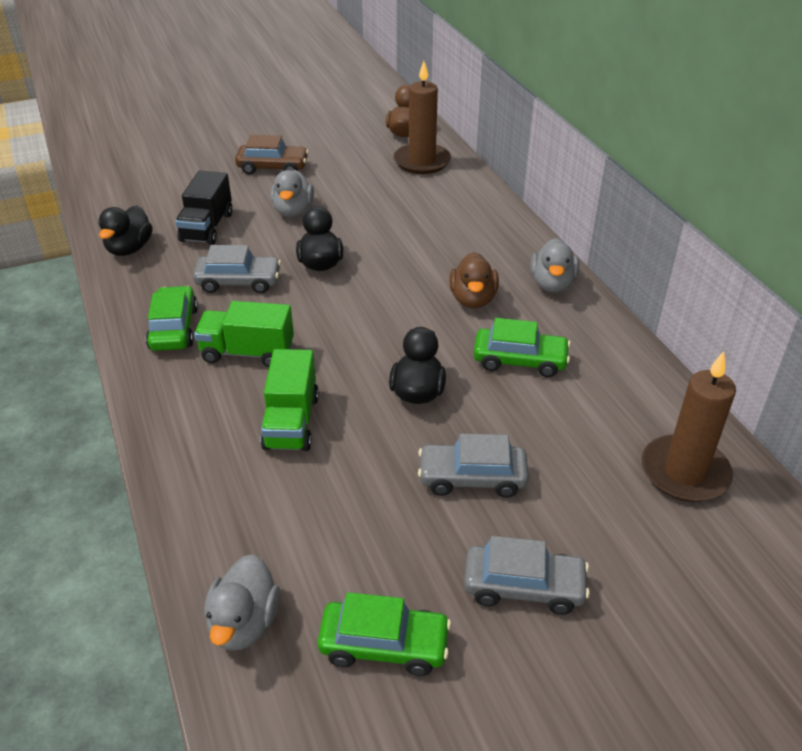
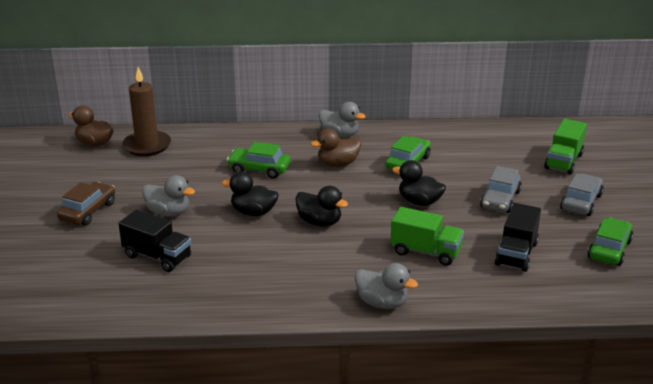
camera: 70 degrees left, 10 degrees down
black duck [98,205,153,256] -> black duck moved to [295,186,348,226]
green car [146,286,198,351] -> green car moved to [227,142,290,178]
grey car [193,245,281,294] -> none
green truck [194,301,294,367] -> green truck moved to [544,119,587,175]
grey duck [204,554,280,651] -> grey duck moved to [355,263,418,309]
brown duck [449,252,499,308] -> brown duck turned 135 degrees clockwise [310,129,361,167]
brown candle [642,351,736,502] -> none
none -> black truck [495,203,541,272]

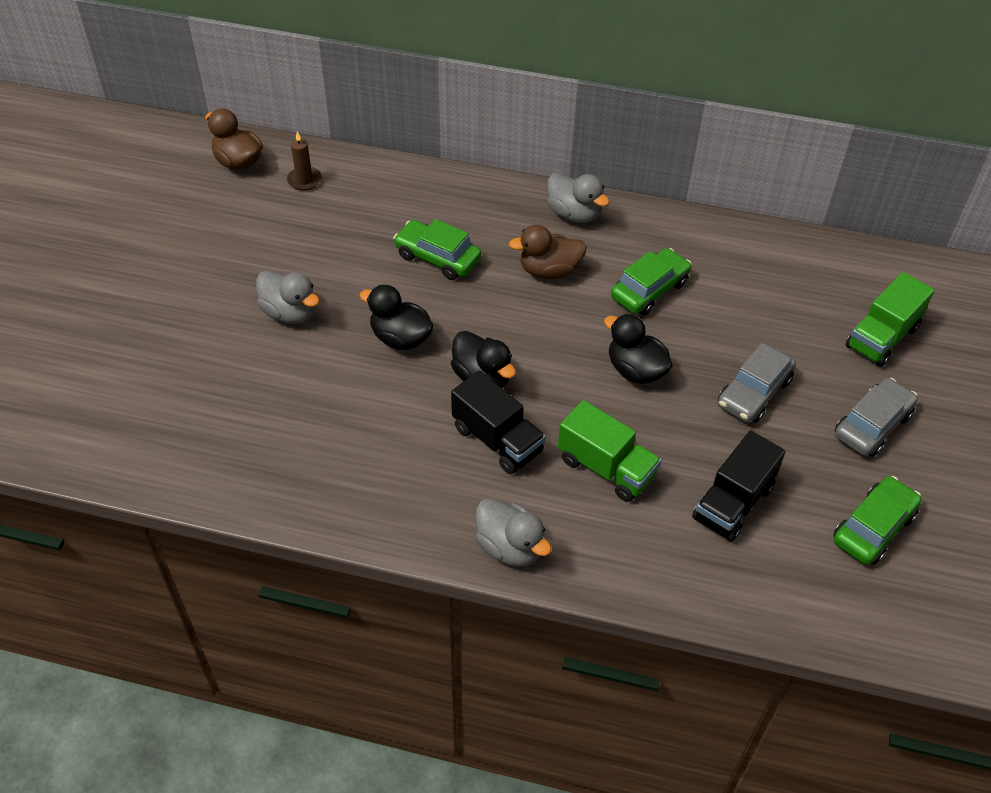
camera: 15 degrees right, 20 degrees up
brown car [57,182,115,226] -> none
black truck [118,210,191,272] -> black truck moved to [451,371,546,474]
brown candle [122,67,171,156] -> brown candle [287,131,322,191], size x0.51

